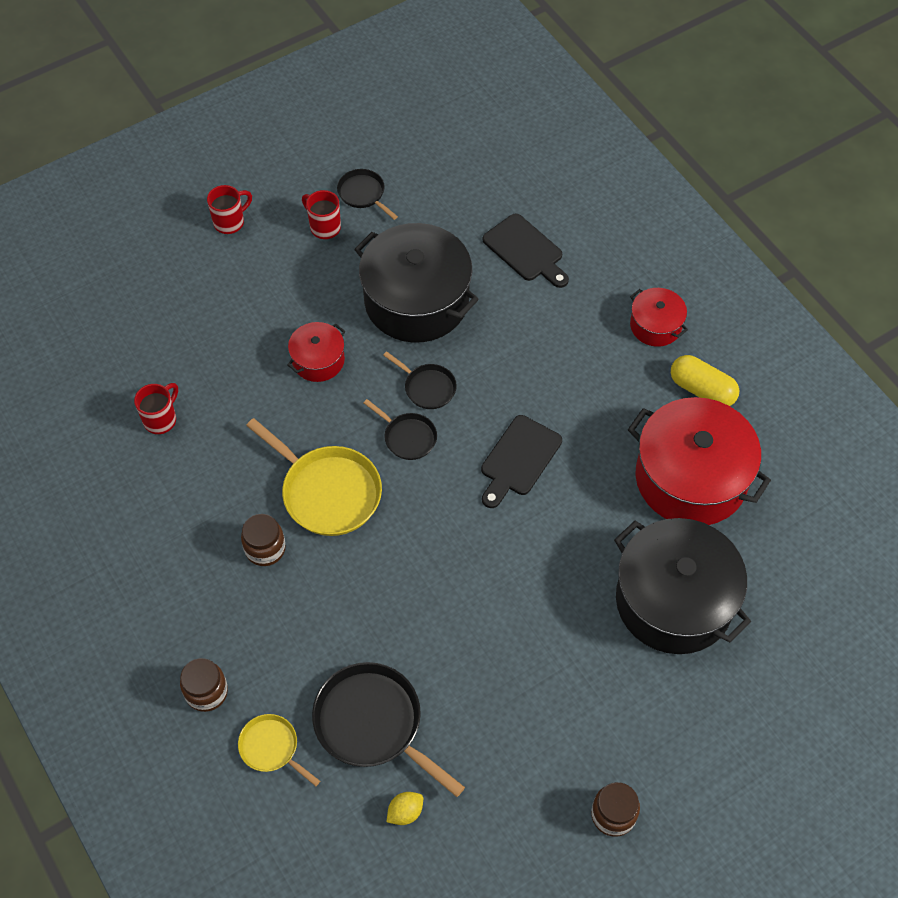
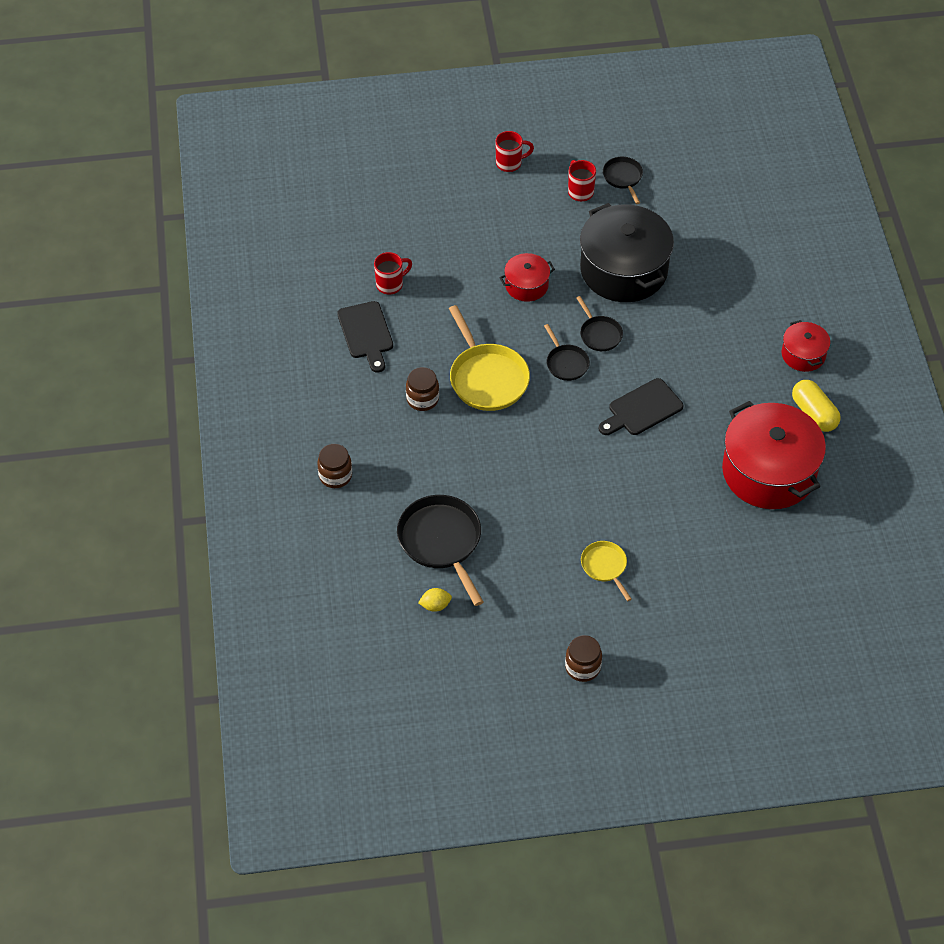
camera: 25 degrees right, 5 degrees down
yellow pan [238,714,320,786] -> yellow pan moved to [581,541,632,601]
black cutting board [483,213,569,288] -> black cutting board moved to [337,301,393,373]
black pot [614,518,751,654] -> none

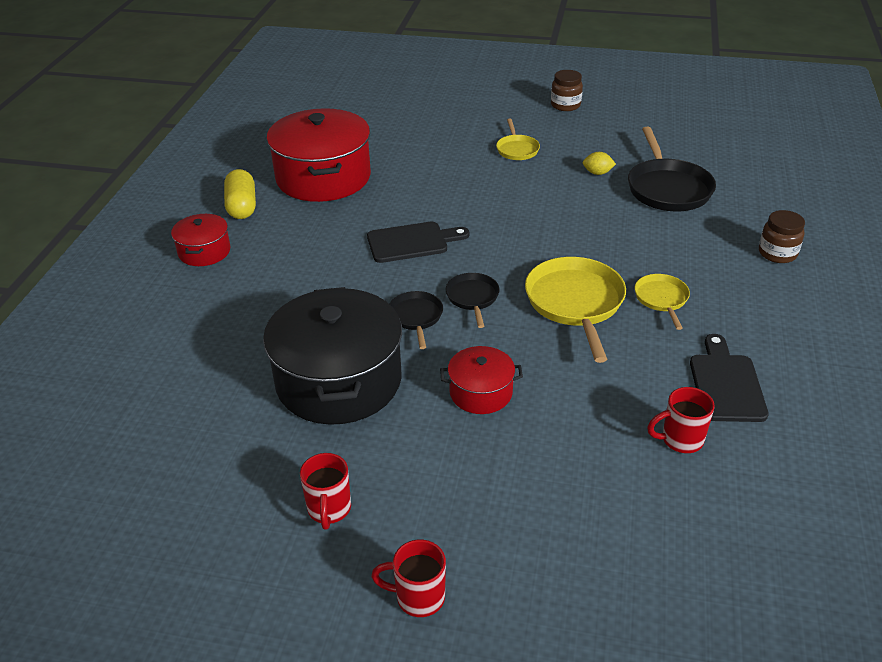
camera: 160 degrees left, 15 degrees down
brown jar [406,367,439,411] -> yellow pan [634,274,690,330]
yellow lemon [418,588,452,612] -> yellow lemon moved to [583,152,616,175]
black pan [603,157,643,204] -> none

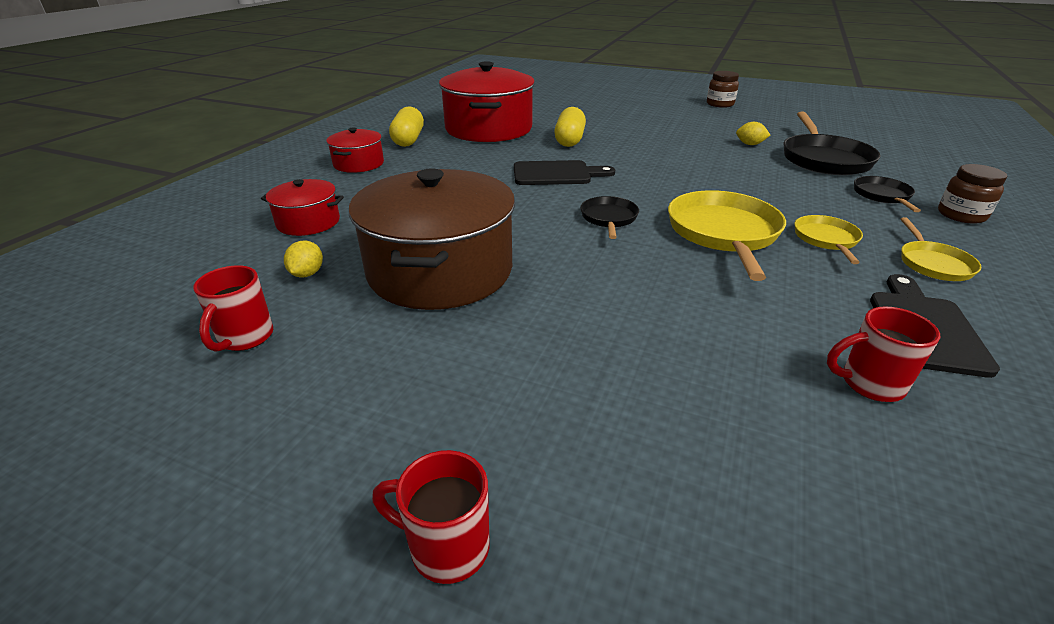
camera: 10 degrees right, 5 degrees down
black pot [263,287,402,425] -> brown pot [349,168,515,310]
red mug [300,453,351,530] -> red mug moved to [193,266,273,352]
black pan [390,291,443,349] -> black pan moved to [854,176,921,212]
red pot [440,346,523,414] -> red pot moved to [261,179,344,236]
yellow pan [496,119,540,160] -> yellow pan moved to [900,217,981,281]
none -> yellow lemon [284,240,323,278]
none -> yellow capsule [554,107,586,147]

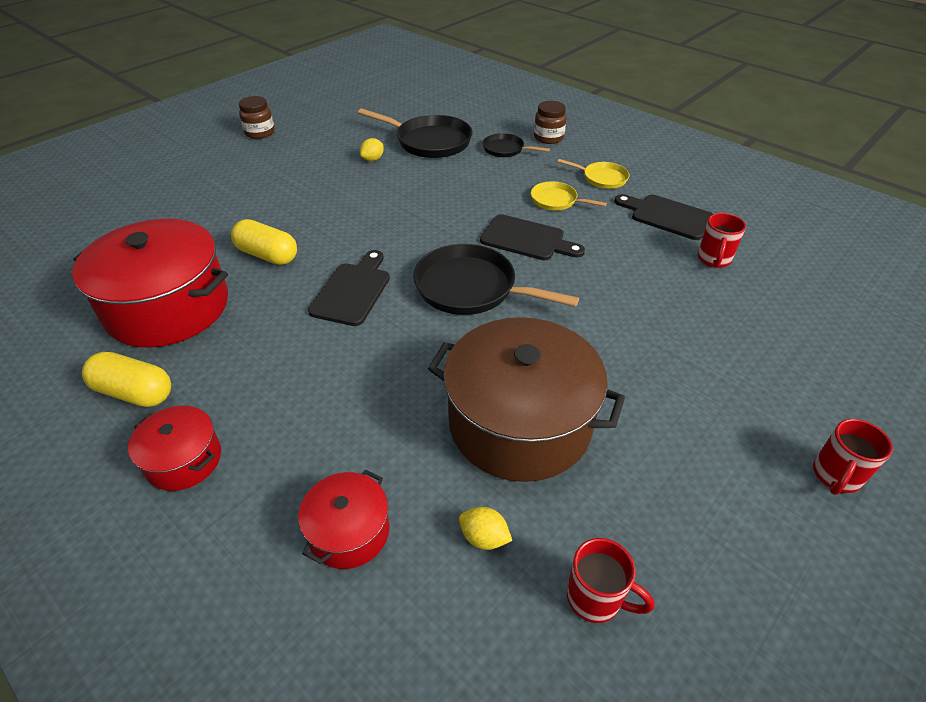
camera: 70 degrees left, 10 degrees up
black pan [580,196,639,239] -> black pan [413,244,579,315], size x1.84
yellow pan [668,190,786,281] -> black cutting board [480,214,585,260]

